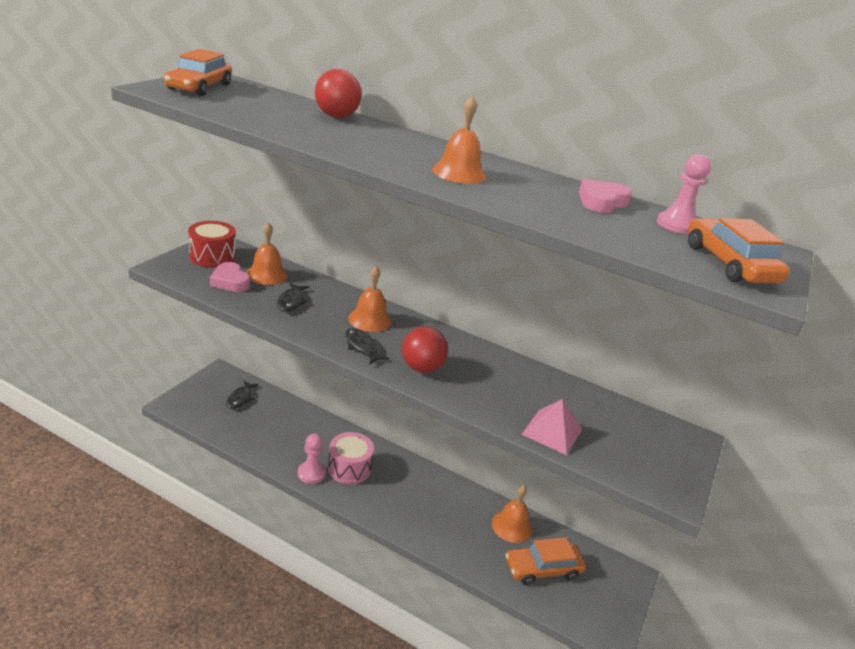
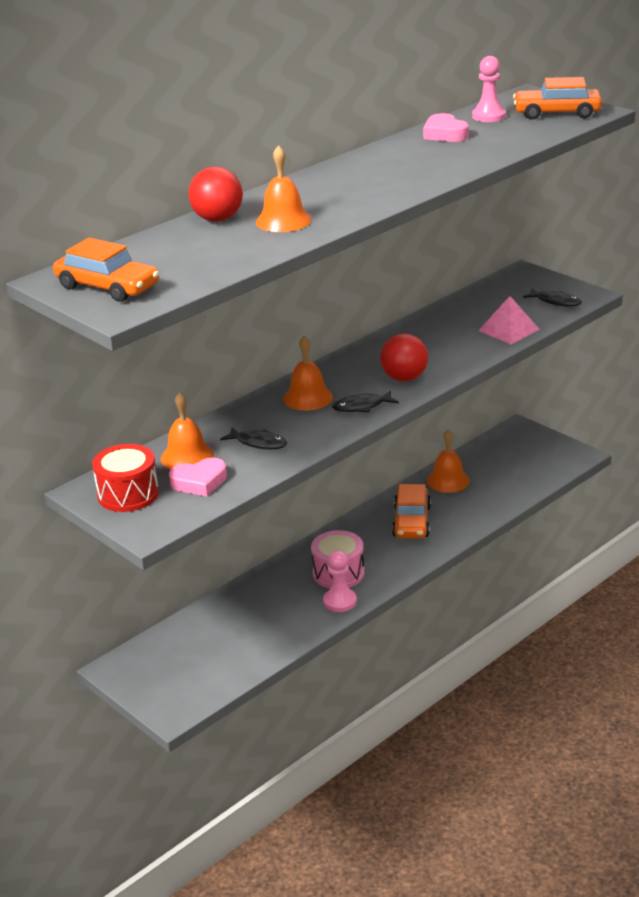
camera: 65 degrees left, 0 degrees up
black fish [226,381,259,409] -> black fish moved to [523,288,582,307]
orange bell [432,96,486,184] -> orange bell moved to [256,145,312,232]
orange car [506,537,586,585] -> orange car moved to [392,484,431,539]

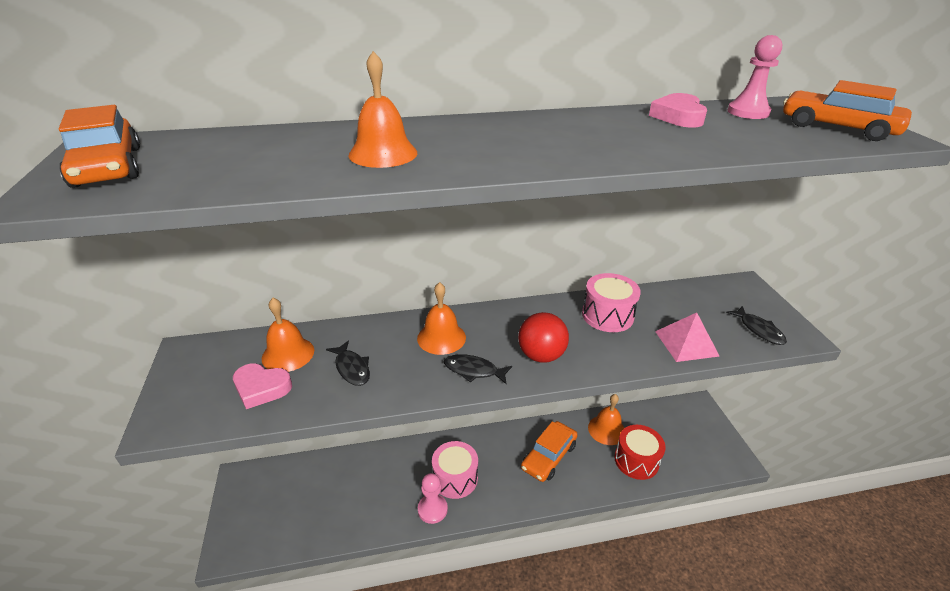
camera: 30 degrees right, 5 degrees up
red drum [92,444,159,512] -> red drum moved to [614,425,666,480]
red ball [189,167,243,222] -> none
none -> pink drum [582,273,641,332]

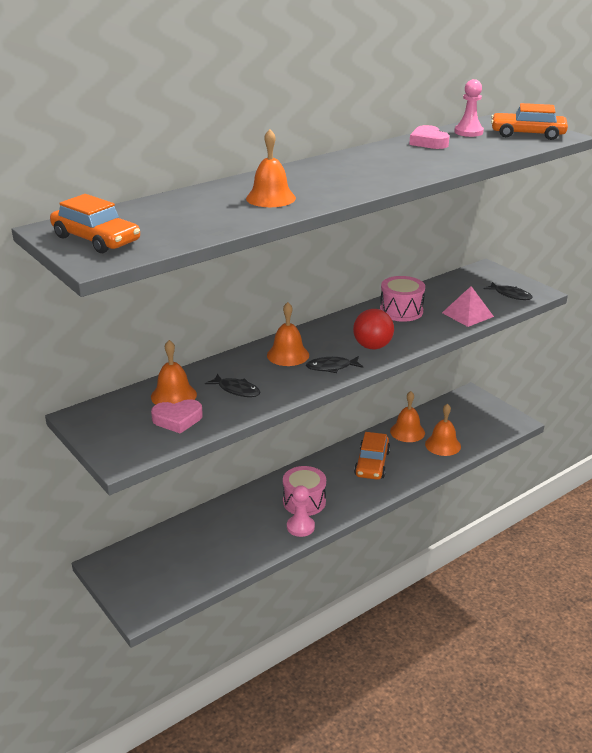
camera: 25 degrees left, 5 degrees down
red drum [614,425,666,480] -> orange bell [425,404,461,456]

